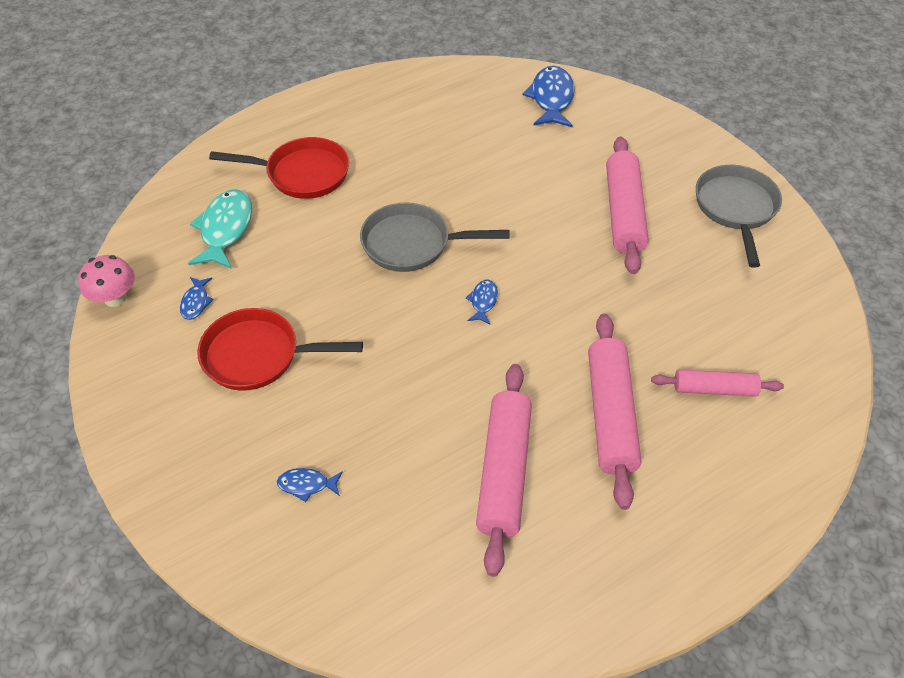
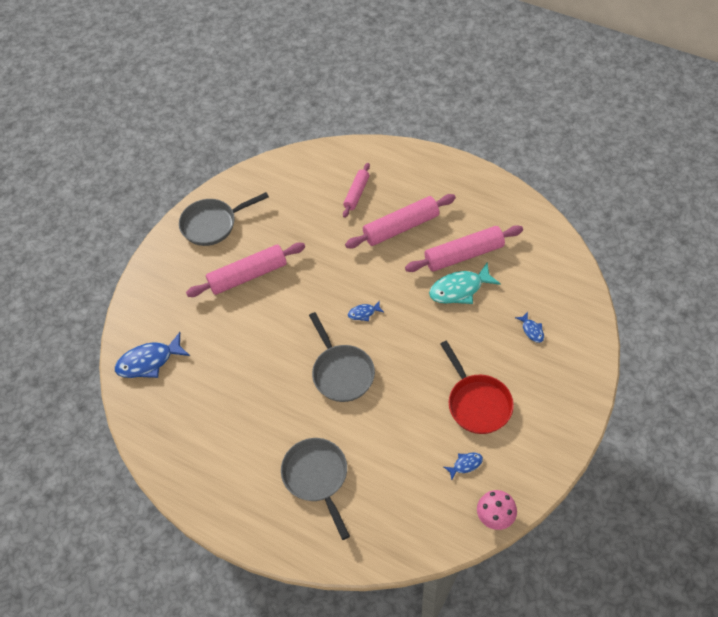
camera: 115 degrees left, 5 degrees up
turquoise fish [188,189,252,269] -> turquoise fish moved to [429,263,501,304]
red pan [209,137,349,199] -> grey pan [281,438,350,540]
pink rolling pin [651,369,784,397] -> pink rolling pin turned 45 degrees clockwise [343,163,370,218]

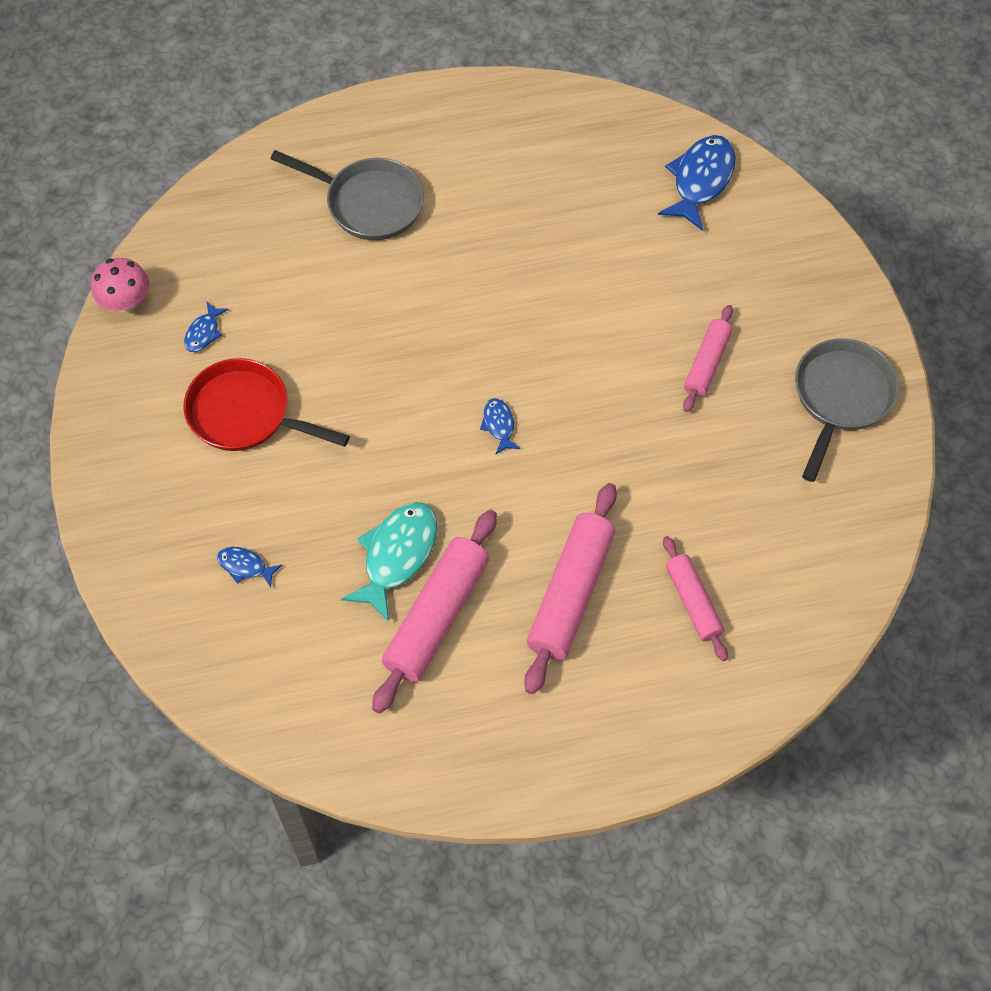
camera: 135 degrees right, 5 degrees up
pink rolling pin [186,243,305,297] -> pink rolling pin [683,305,733,412], size x0.59
grey pan [309,312,375,402] -> none
blue fish [348,300,384,321] -> blue fish turned 45 degrees counterclockwise [480,398,521,455]

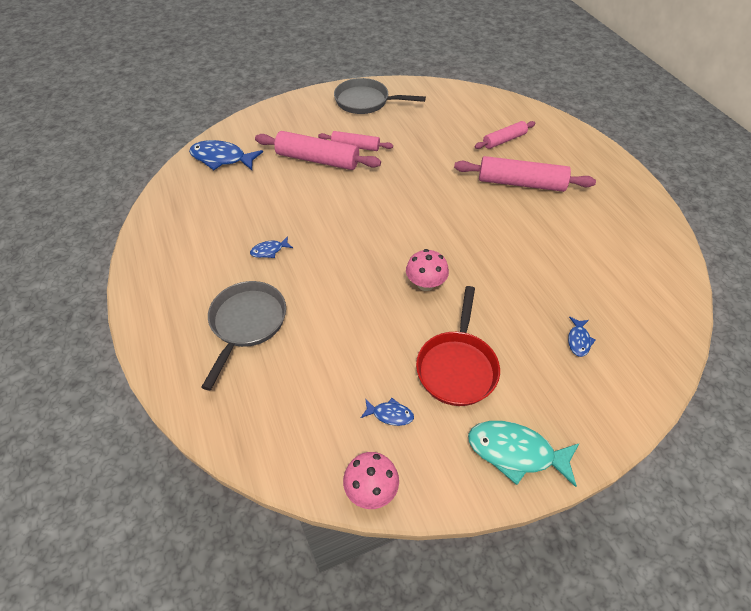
camera: 100 degrees left, 10 degrees down
turquoise fish [341,502,437,622] -> turquoise fish moved to [468,421,580,487]
pink rolling pin [372,510,497,714] -> pink rolling pin moved to [255,131,381,170]
blue fish [480,398,521,455] -> blue fish moved to [250,236,293,258]
none -> pink mushroom [406,249,449,291]

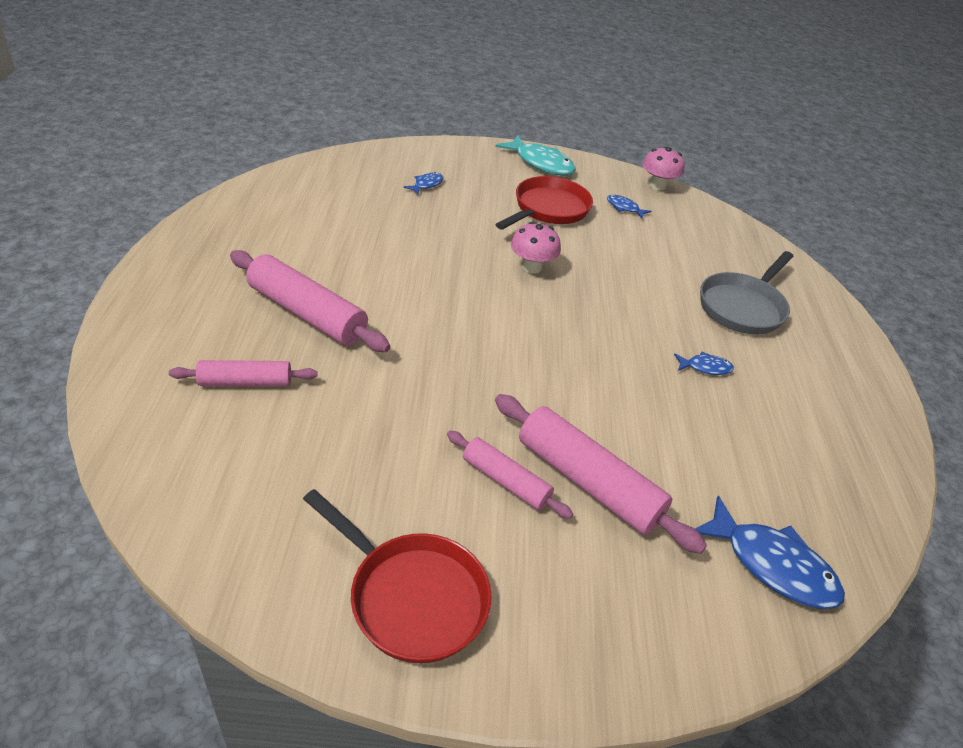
camera: 160 degrees left, 10 degrees down
grey pan [334,78,426,114] -> red pan [303,489,492,663]

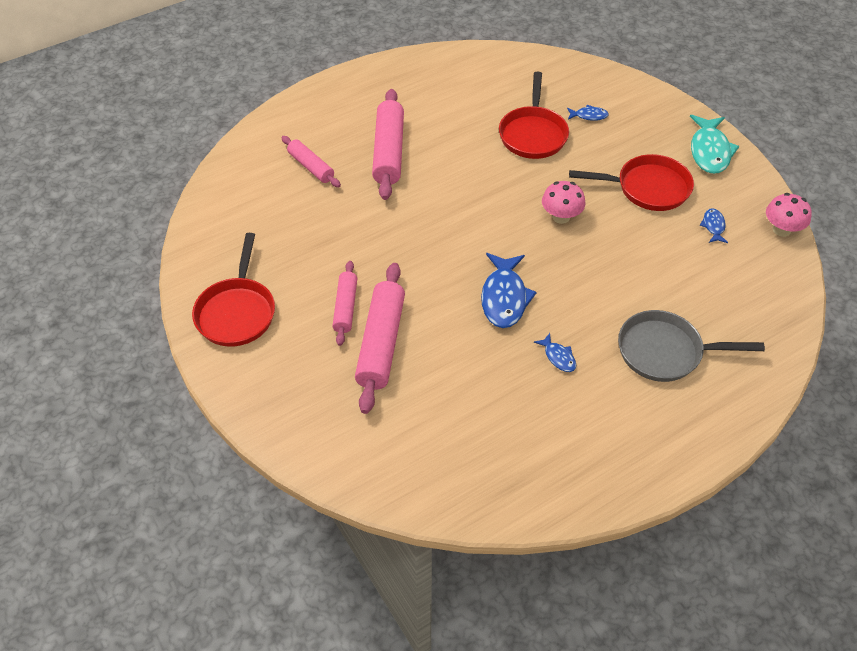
camera: 60 degrees right, 10 degrees up
blue fish [695,496,845,609] -> blue fish moved to [481,253,537,328]
none -> red pan [499,72,569,159]

